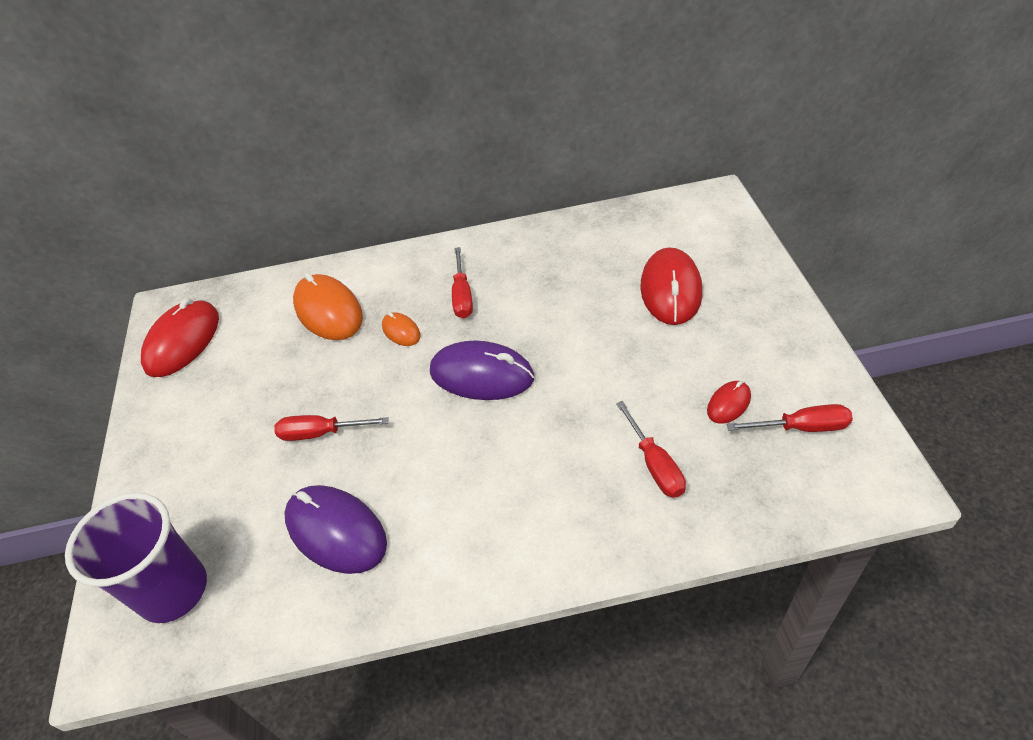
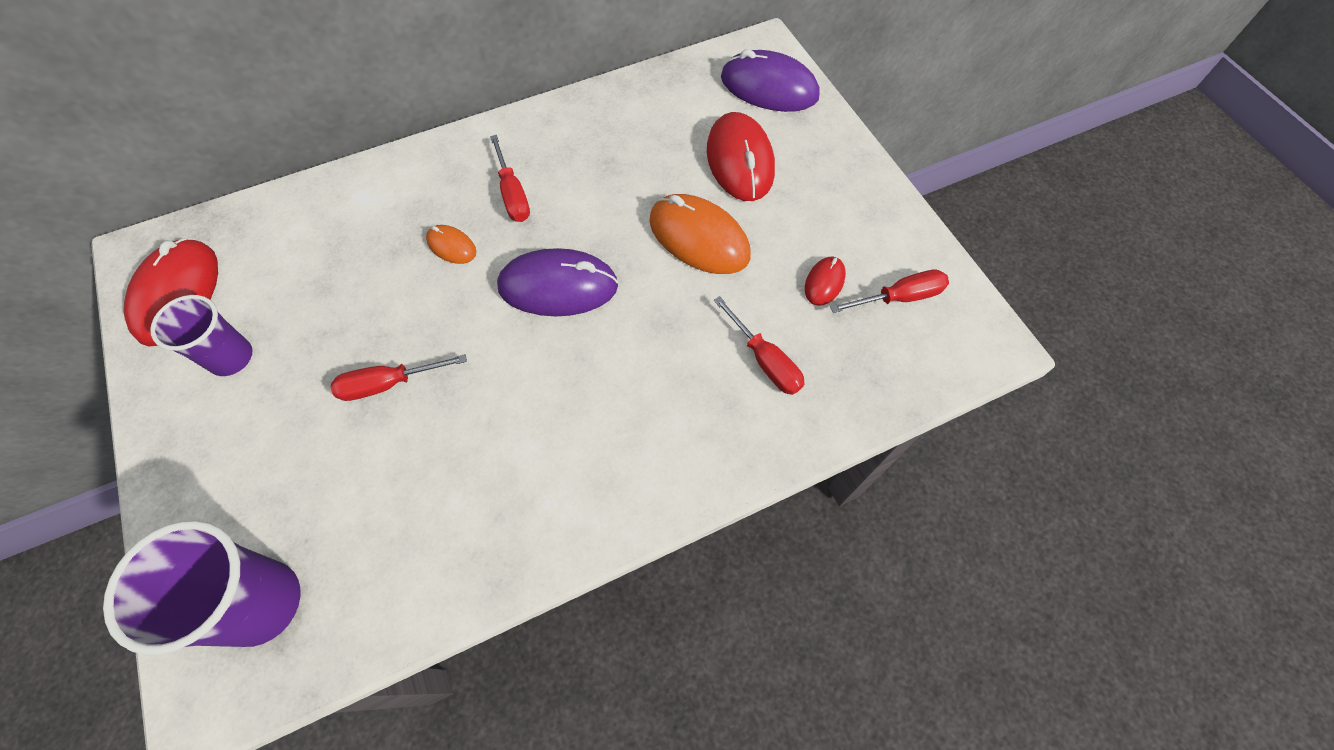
camera: 20 degrees left, 15 degrees up
purple mouse [284,485,387,574] -> purple mouse moved to [721,49,820,112]
orange mouse [293,273,363,340] -> orange mouse moved to [649,194,751,274]
none -> purple cup [150,295,253,376]

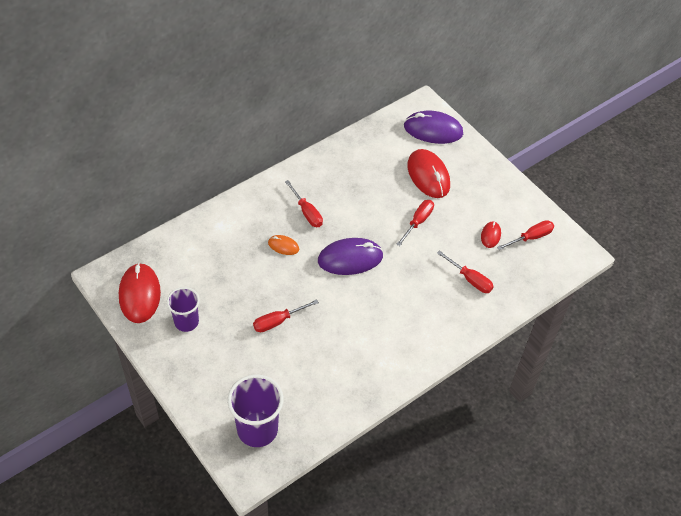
camera: 15 degrees left, 10 degrees down
orange mouse [649,194,751,274] -> red screwdriver [396,200,434,246]

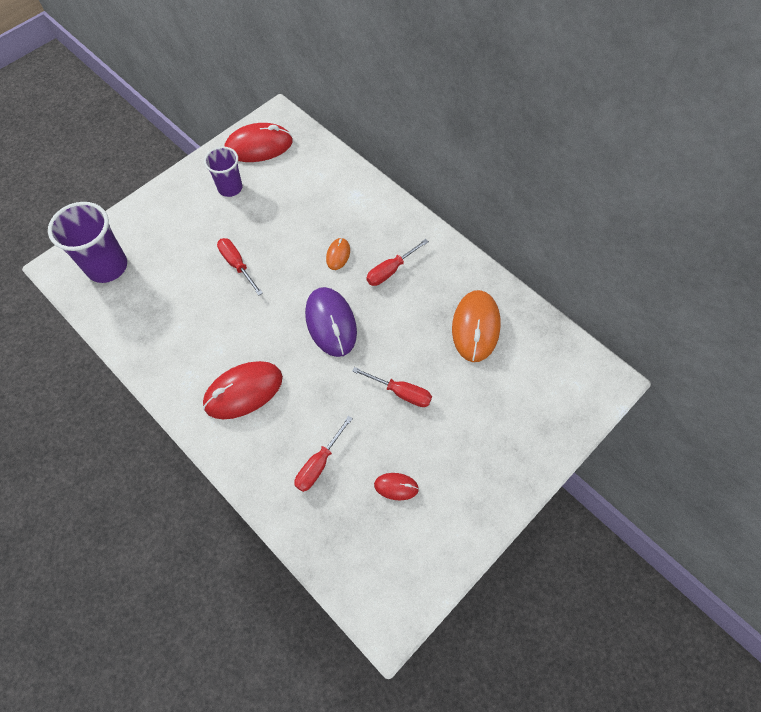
camera: 85 degrees right, 10 degrees up
purple mouse [404,111,463,144] -> none
red mouse [407,149,450,198] -> red mouse moved to [203,361,283,419]
red screwdriver [497,220,554,250] -> none
none -> orange mouse [452,290,500,362]

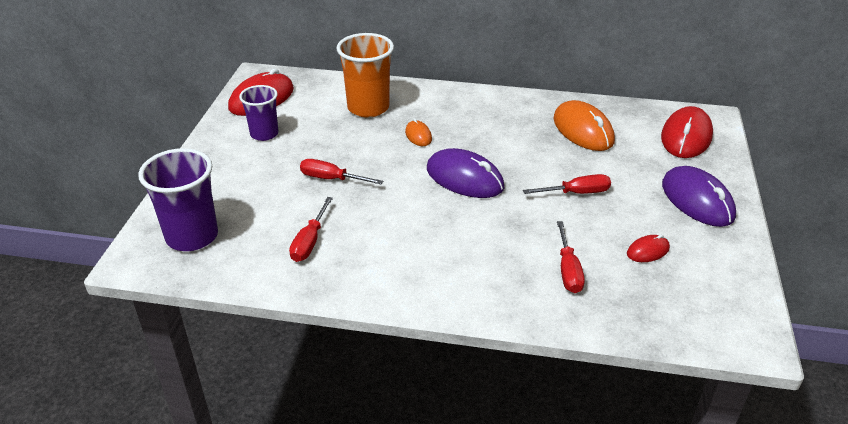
camera: 35 degrees left, 25 degrees down
red mouse [203,361,283,419] -> red mouse moved to [661,106,713,158]
red screwdriver [366,239,429,286] -> red screwdriver moved to [289,197,333,262]
none -> orange cup [337,33,394,118]
none -> purple mouse [662,166,736,227]

